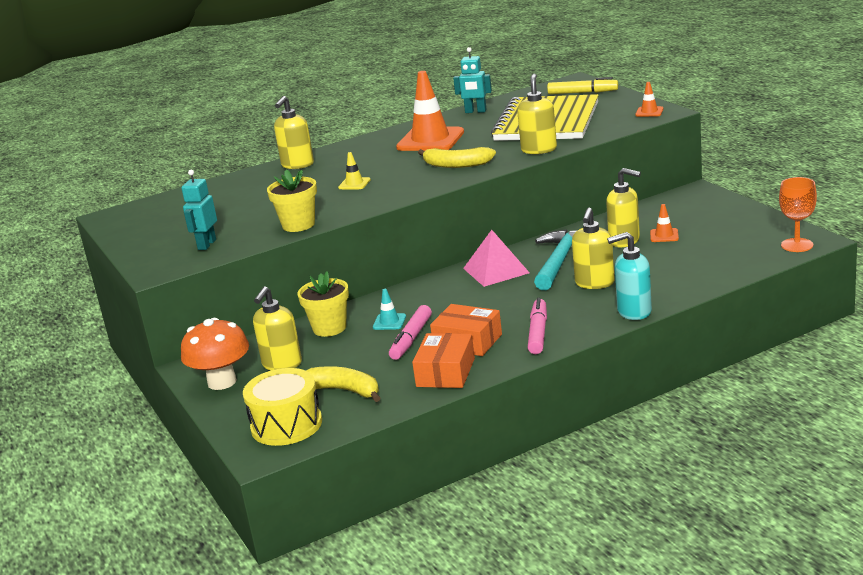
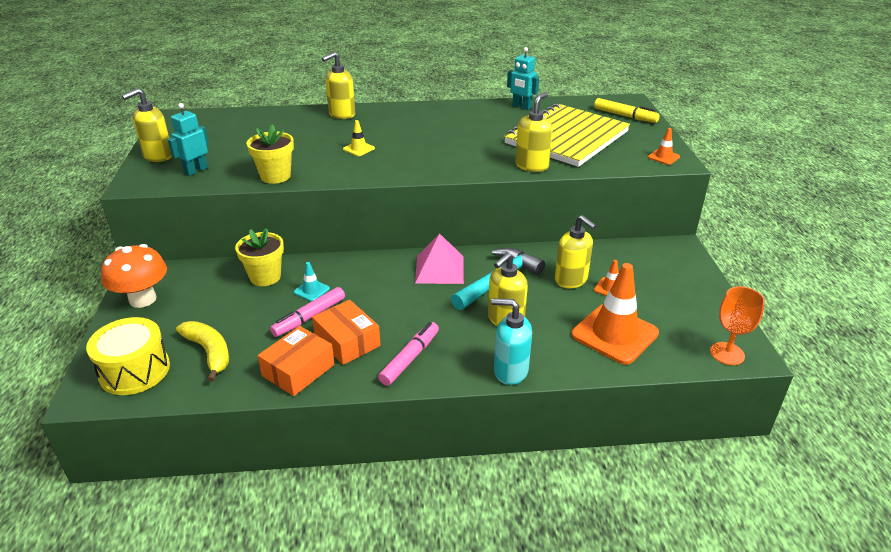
camera: 20 degrees right, 10 degrees up
yellow soap dispenser [253,286,302,370] -> yellow soap dispenser moved to [122,88,172,162]
orange traffic cone [396,71,464,151] -> orange traffic cone moved to [571,263,659,365]
yellow banana [418,147,496,168] -> none

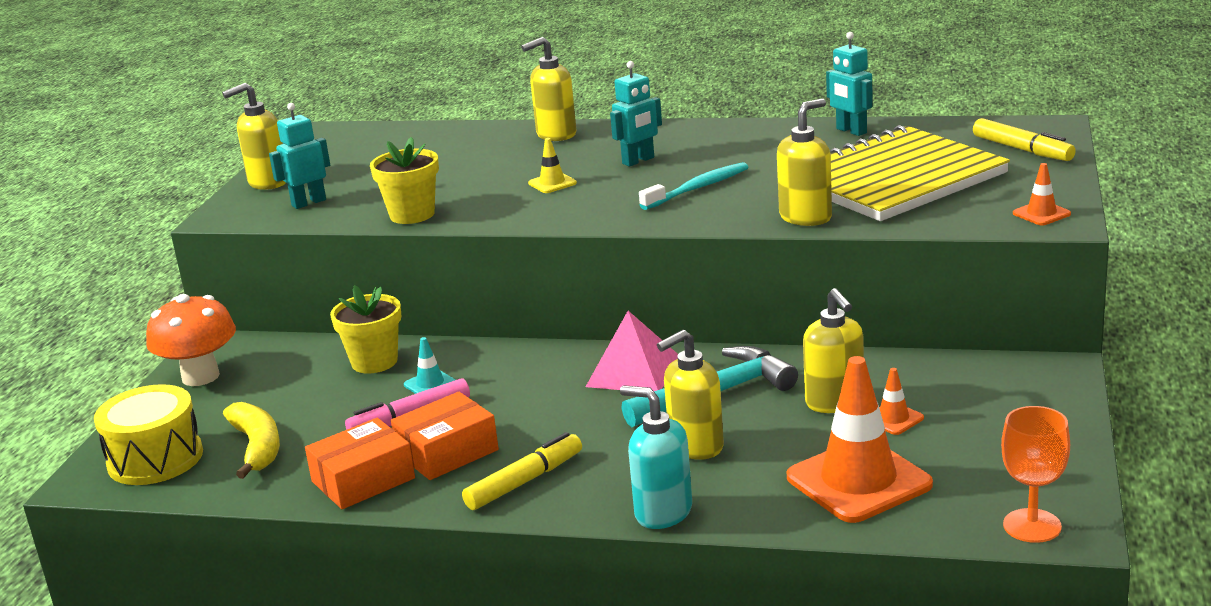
camera: 20 degrees right, 10 degrees down
orange box [312,300,381,365] -> orange box turned 75 degrees clockwise [391,392,499,480]
pink marker [378,322,439,386] -> yellow marker [462,432,582,510]
none -> turquoise robot [610,61,662,167]
none -> turquoise toothbrush [639,162,748,210]

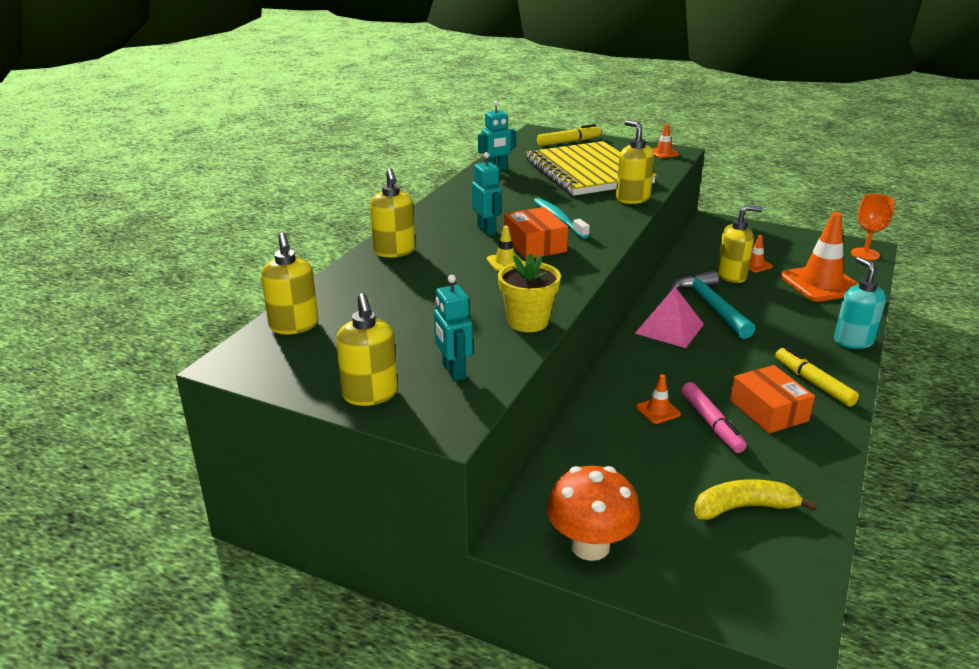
camera: 80 degrees left, 5 degrees up
yellow drum [94,384,203,485] -> none
orange box [305,418,415,509] -> orange box moved to [504,207,568,259]
yellow flower pot [330,285,402,373] -> none
turquoise traffic cone [404,337,456,394] -> orange traffic cone [636,374,681,424]
turquoise soap dispenser [620,385,692,529] -> turquoise soap dispenser turned 120 degrees clockwise [834,257,886,349]
yellow soap dispenser [657,330,724,460] -> yellow soap dispenser moved to [261,233,318,334]

